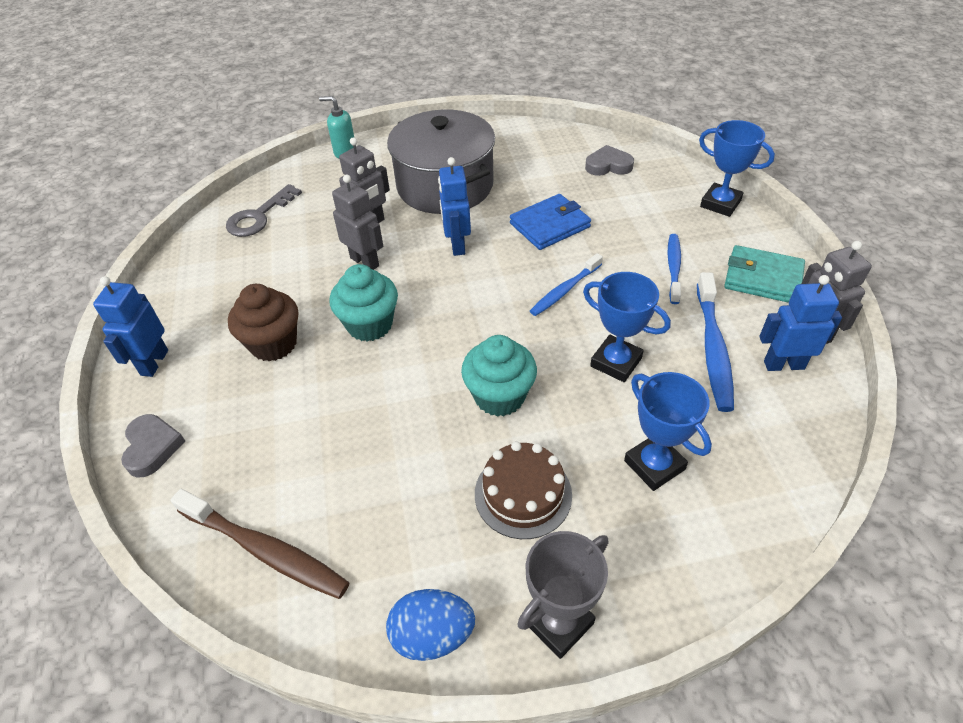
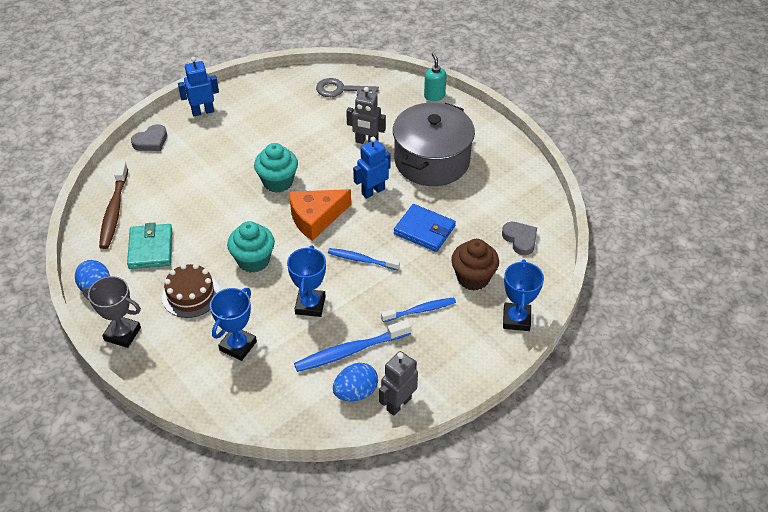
camera: 60 degrees right, 0 degrees up
brown cupcake [228,284,298,361] -> brown cupcake moved to [451,239,499,291]
grey robot [332,174,383,270] -> none
turquoise wallet [724,245,805,303] -> turquoise wallet moved to [127,222,172,269]
blue robot [759,275,842,371] -> blue egg [333,363,378,401]
none -> orange cheese [289,189,351,241]

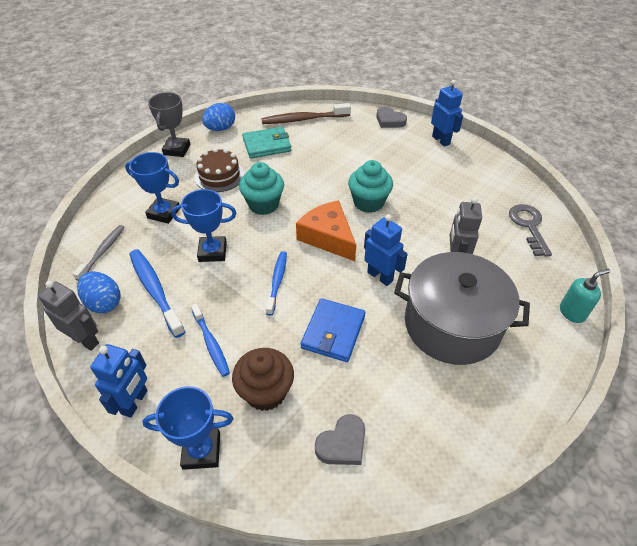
camera: 80 degrees right, 0 degrees up
none -> grey toothbrush [73,225,125,281]
none -> blue robot [90,344,148,418]

